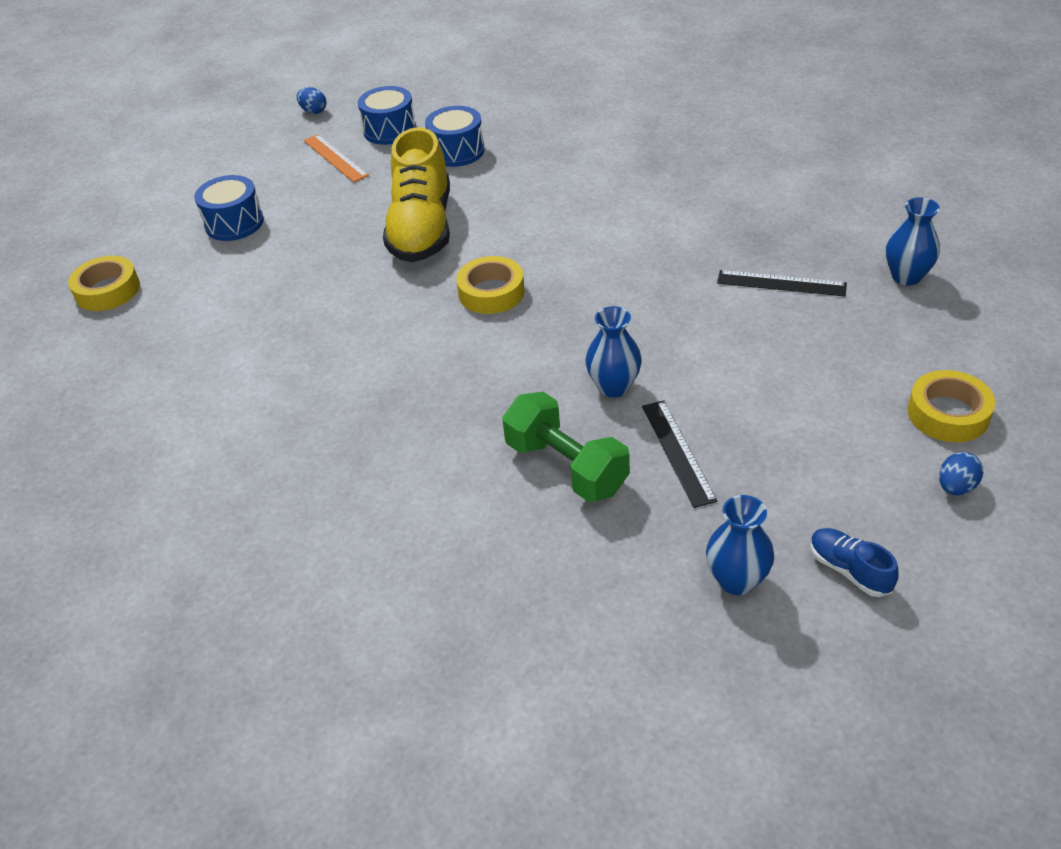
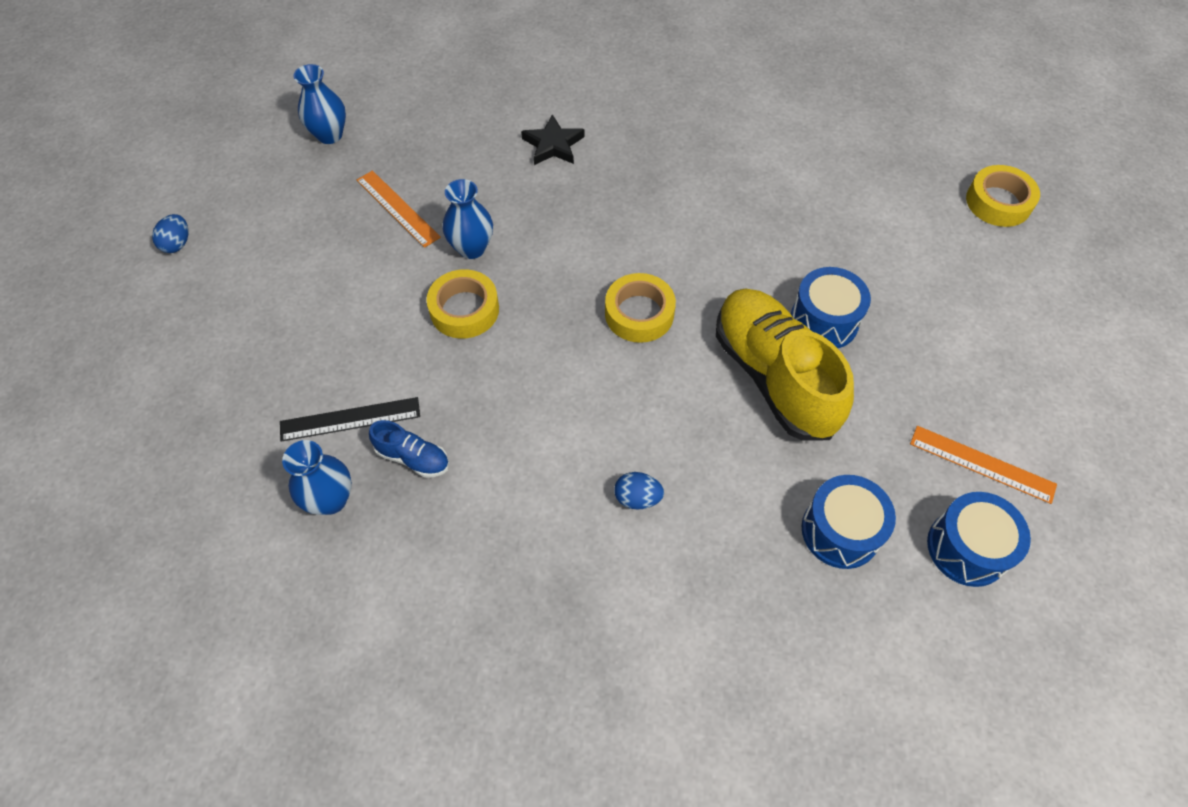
camera: 150 degrees right, 15 degrees up
blue drum [194,175,264,241] -> blue drum moved to [791,267,871,348]
blue egg [297,87,326,114] -> blue egg moved to [614,472,664,510]
green dumbbell [502,392,630,502] -> none
black ruler [642,400,717,508] -> orange ruler [357,170,441,248]
blue shoe [810,528,899,597] -> blue shoe moved to [369,420,449,478]
blue vase [886,197,940,286] -> blue vase moved to [282,440,352,515]
yellow tape [908,370,995,442] -> yellow tape moved to [427,269,499,339]
none -> black star [521,114,584,165]

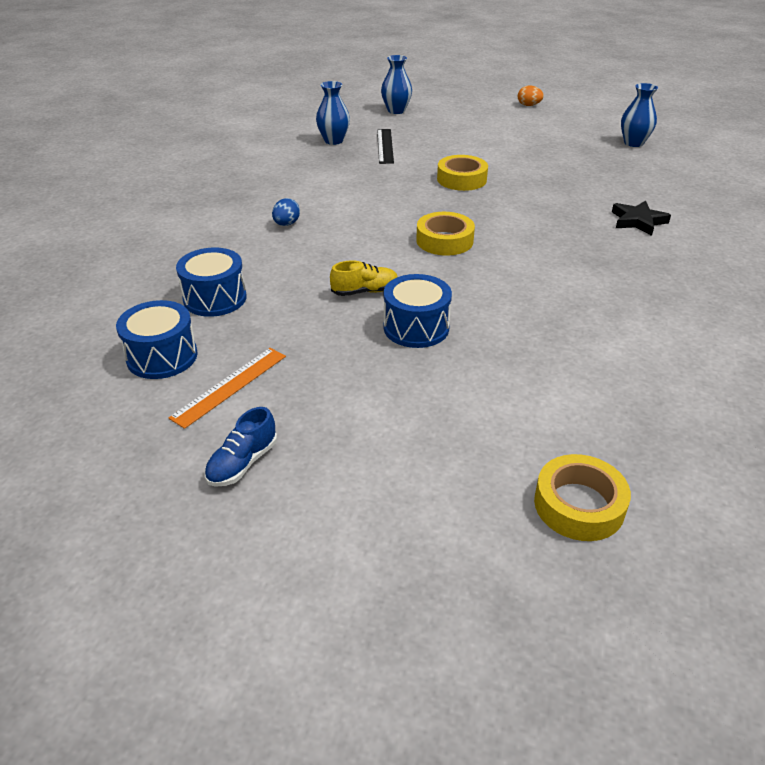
camera: 100 degrees right, 20 degrees down
blue egg [152,214,188,253] -> orange egg [518,85,544,106]
orange ruler [357,170,441,248] -> none
blue shoe [369,420,449,478] -> blue shoe moved to [205,407,277,487]
blue vase [443,179,493,259] -> blue vase moved to [381,55,412,114]
yellow shoe [716,288,854,441] -> yellow shoe [330,260,398,296], size x0.44

